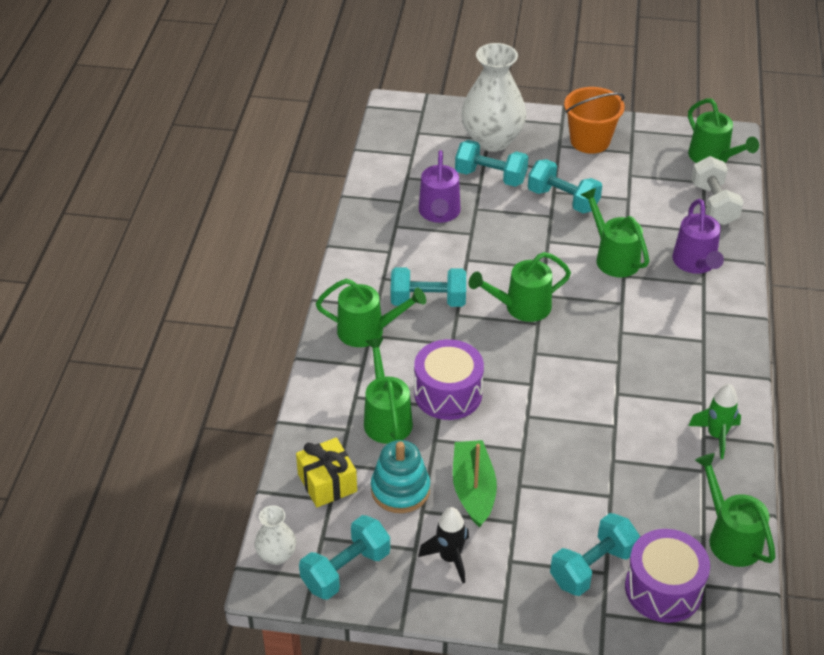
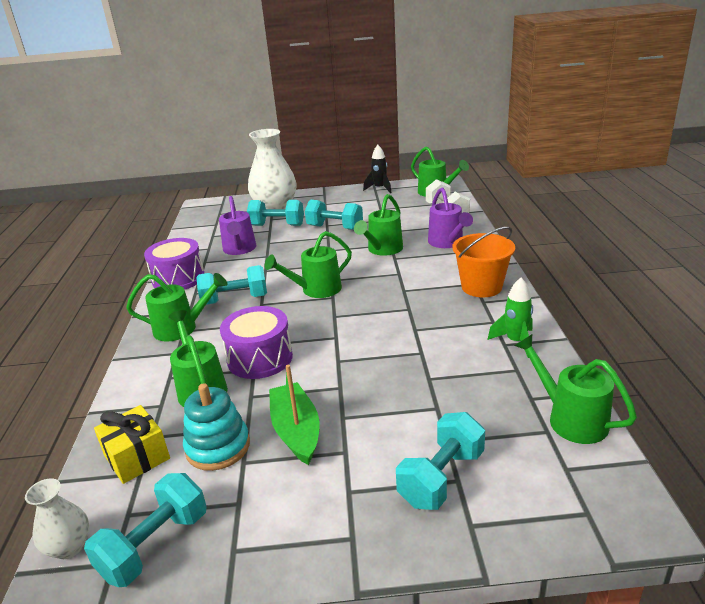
camera: 10 degrees left, 15 degrees down
black rocket [418,507,469,583] -> black rocket moved to [363,145,391,193]
orange bucket [564,87,625,154] -> orange bucket moved to [453,227,515,297]
green watering can [581,188,649,277] -> green watering can turned 105 degrees counterclockwise [354,194,403,256]
purple drum [625,529,710,623] -> purple drum moved to [144,238,205,290]

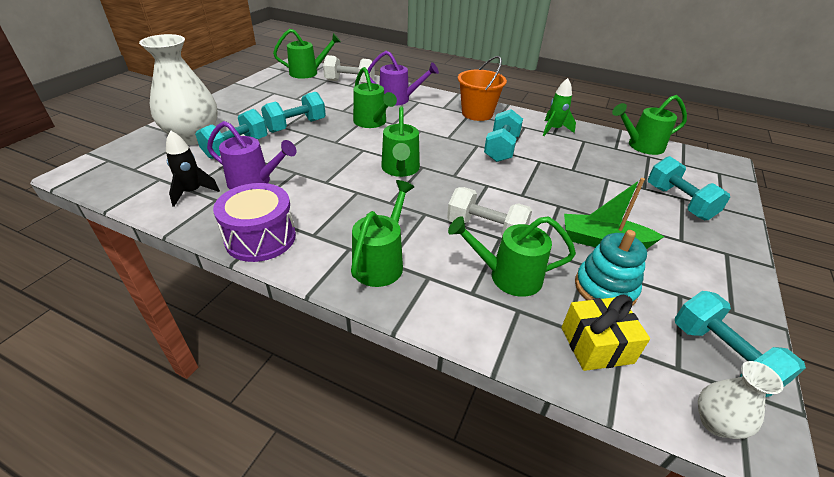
camera: 65 degrees left, 10 degrees up
turquoise dumbbell [196,265,267,305] -> turquoise dumbbell moved to [484,109,523,162]
purple drum [220,306,293,379] -> white dumbbell [447,187,532,236]
black rocket [363,145,391,193] -> black rocket moved to [166,131,220,207]

